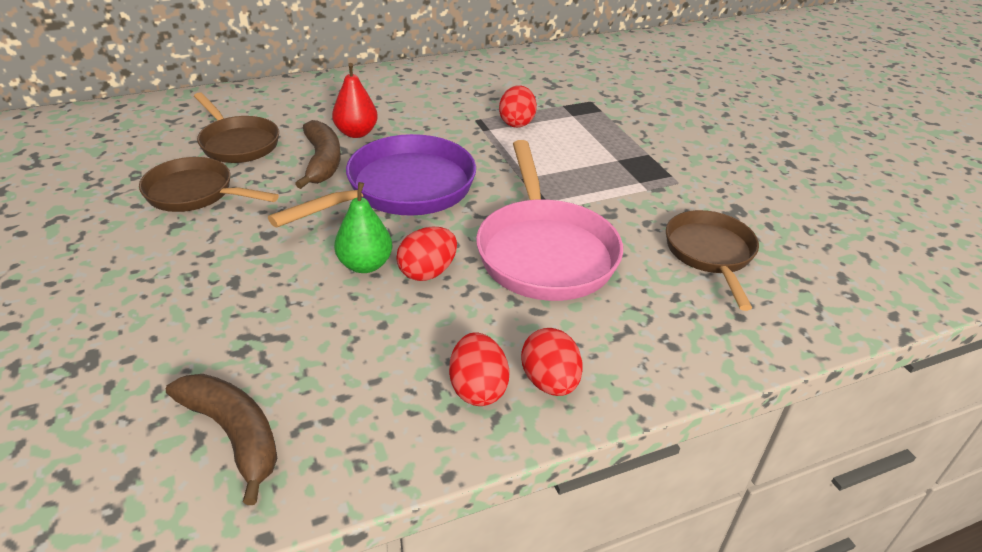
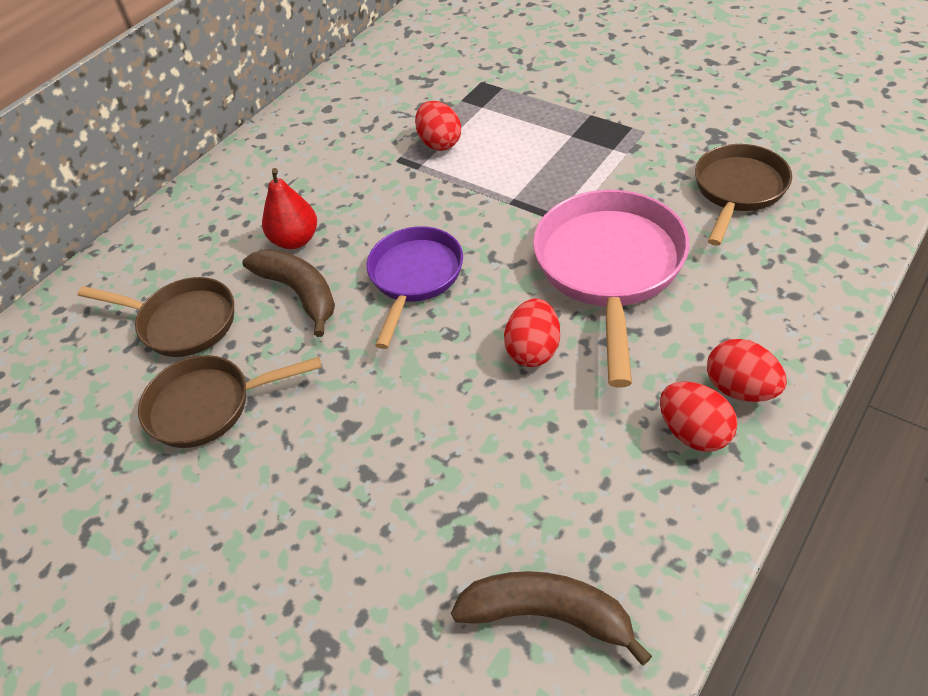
camera: 25 degrees left, 10 degrees up
purple pan [268,134,476,227] -> purple pan [366,226,463,349], size x0.65
green pear [334,182,392,273] -> none
pink pan [476,140,623,301] -> pink pan turned 135 degrees counterclockwise [533,190,689,387]
brown pan [666,210,759,311] -> brown pan turned 60 degrees clockwise [695,144,792,246]

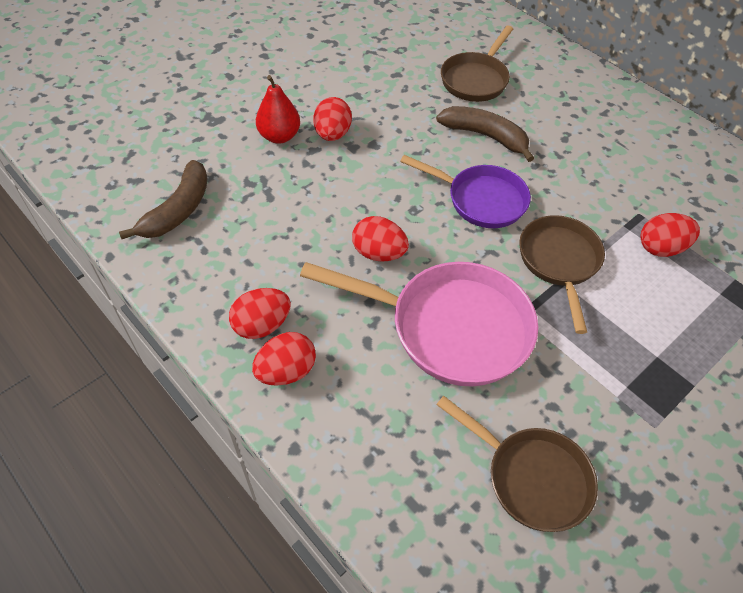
camera: 95 degrees right, 5 degrees up
brown pan [138,355,321,448] -> brown pan moved to [519,215,605,334]
brown banana [242,249,335,337] -> brown banana turned 120 degrees counterclockwise [436,106,534,162]
red pear [262,168,317,249] -> red pear moved to [256,75,300,144]
none -> red egg [313,97,352,141]

